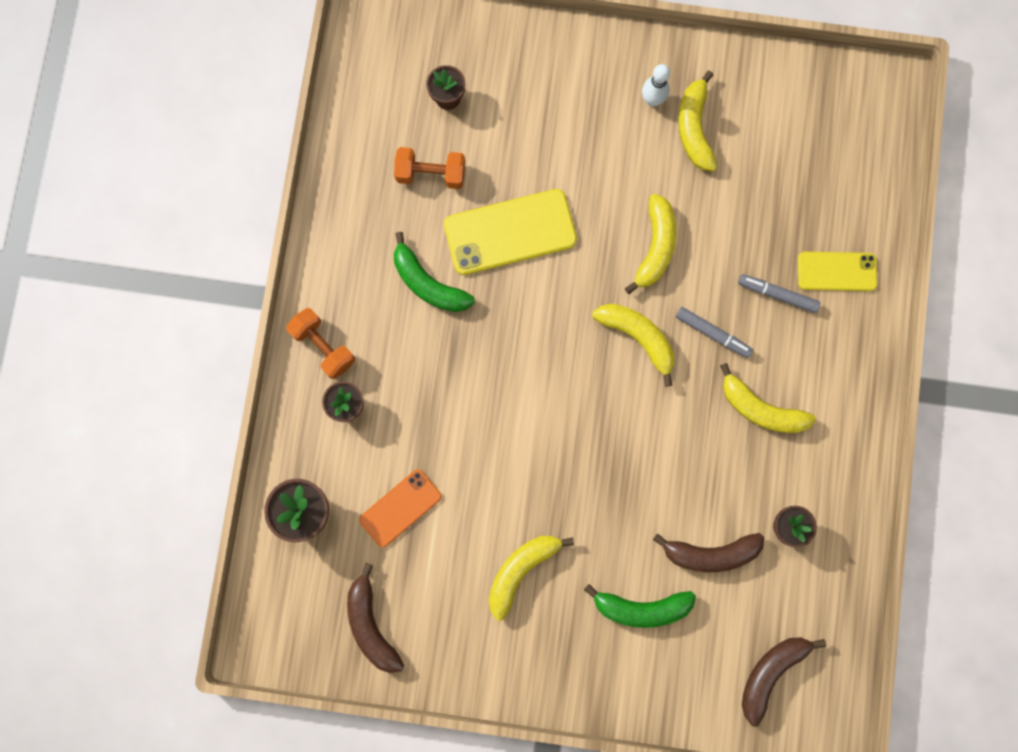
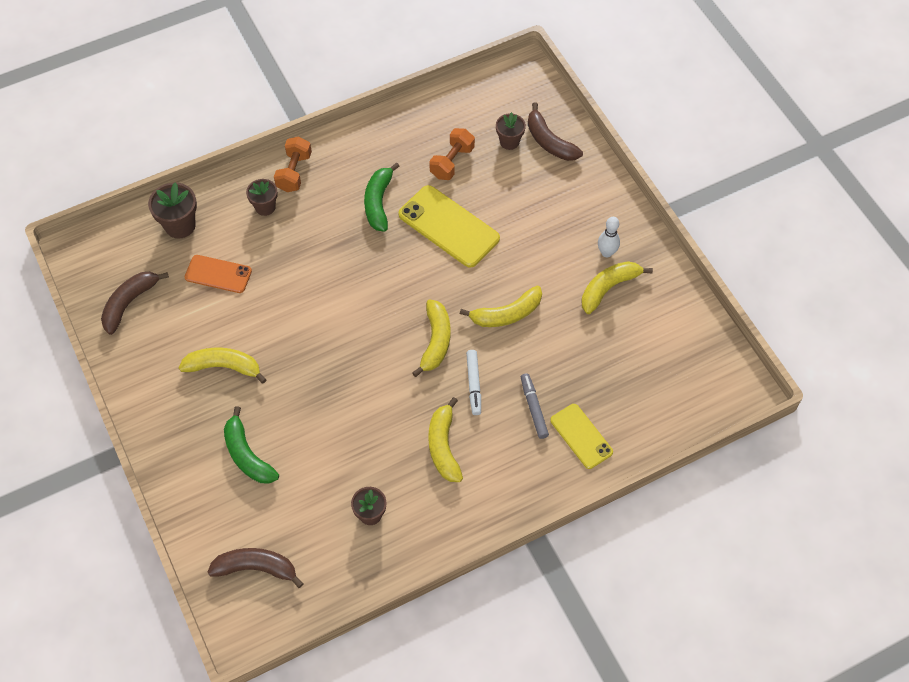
camera: 55 degrees right, 20 degrees down
orange dumbbell [394,147,465,189] -> orange dumbbell turned 60 degrees clockwise [429,128,475,180]
brown banana [653,533,764,572] -> brown banana moved to [528,102,583,161]
grey marker [676,307,753,358] -> white marker [466,350,481,415]

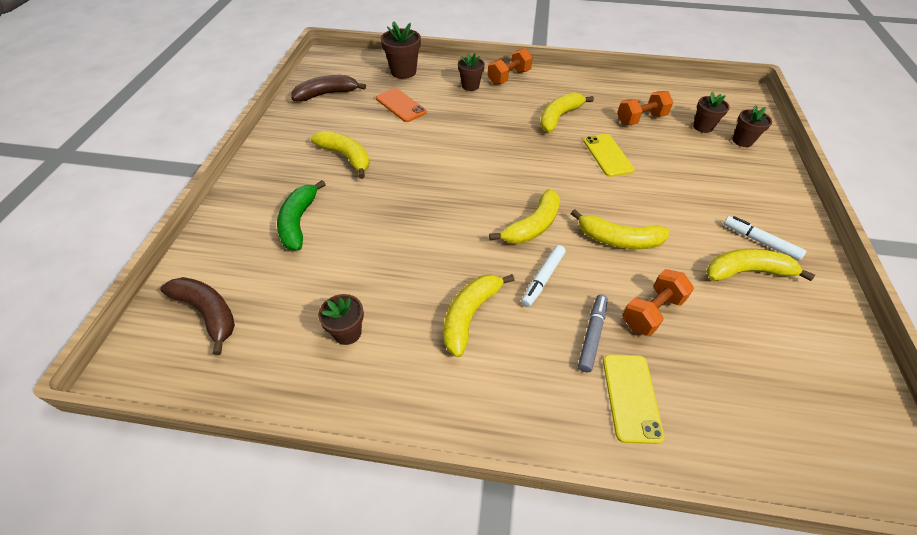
camera: 35 degrees right, 10 degrees down
green banana [364,162,400,232] -> yellow banana [540,93,594,132]
yellow phone [399,185,500,268] -> yellow phone [583,134,634,177], size x0.62
brown banana [528,102,583,161] -> brown flower pot [732,105,772,147]
white bowling pin [598,217,620,258] -> white marker [723,216,806,261]
none -> orange dumbbell [622,269,694,336]

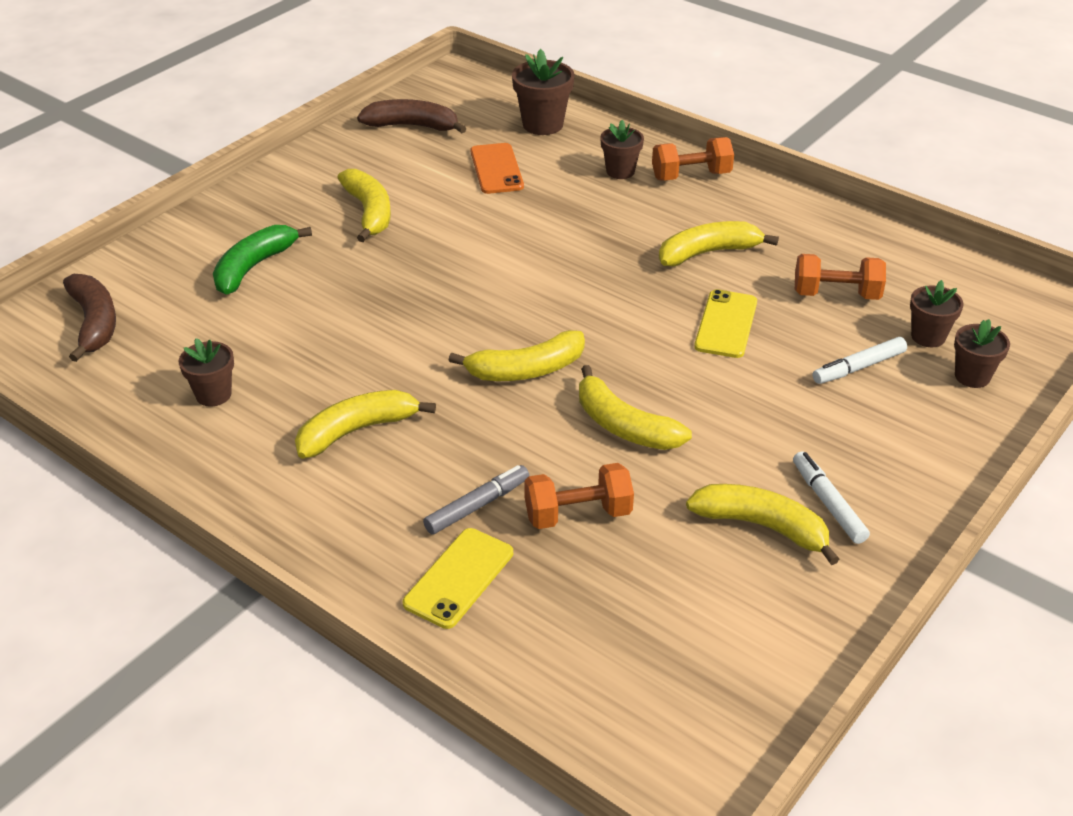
camera: 30 degrees right, 10 degrees down
white marker [521,245,566,307] -> white marker moved to [813,337,907,384]

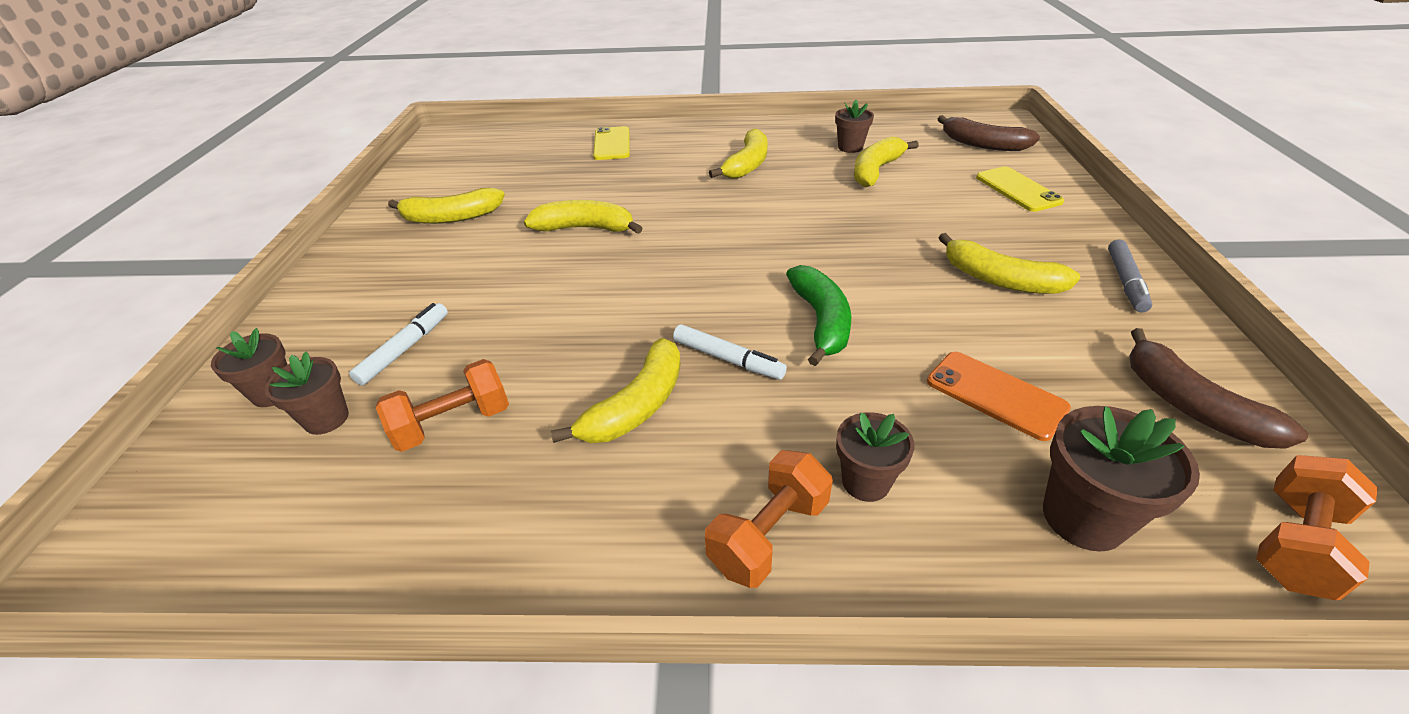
camera: 145 degrees right, 0 degrees up
green banana [213,225,312,294] -> green banana moved to [786,265,851,366]
brown banana [357,99,467,133] -> brown banana turned 90 degrees clockwise [1129,328,1308,449]
grey marker [423,465,530,535] -> grey marker moved to [1108,240,1152,312]
yellow banana [448,330,585,381] -> yellow banana moved to [854,137,919,188]
orange dumbbell [524,463,634,529] -> orange dumbbell moved to [1256,455,1378,600]
yellow phone [694,289,757,358] -> yellow phone moved to [976,166,1064,212]
white marker [793,451,870,544] -> white marker moved to [673,325,787,380]

